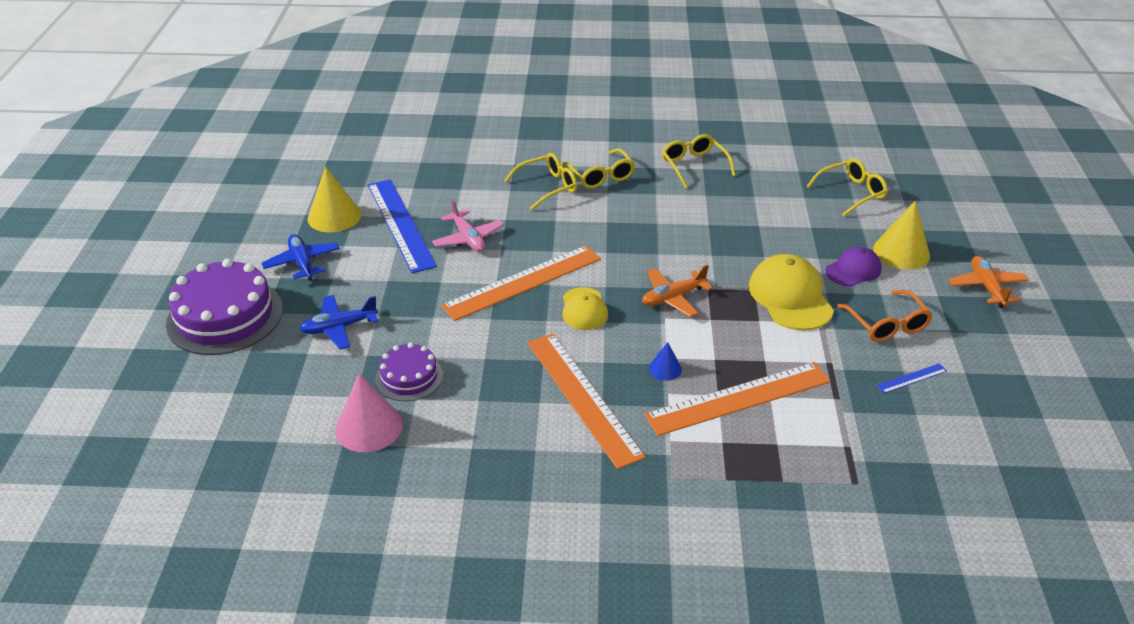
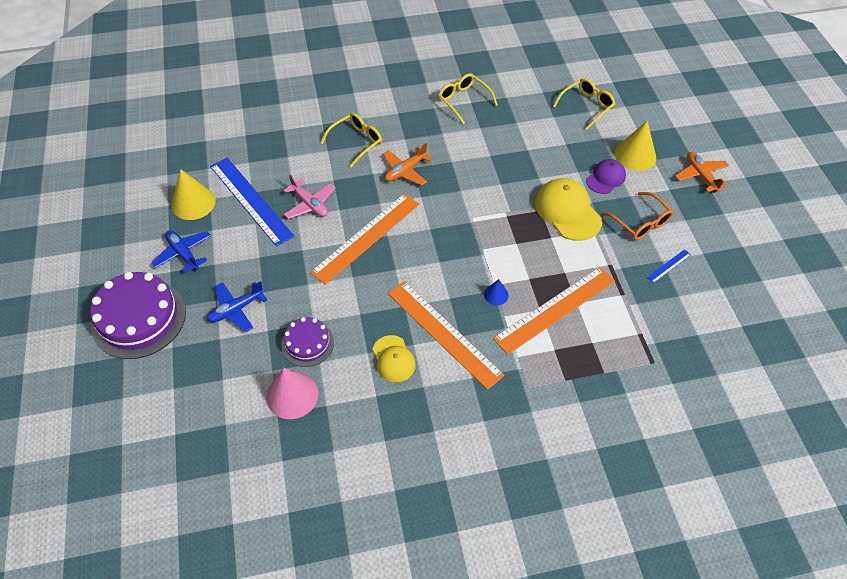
camera: 15 degrees left, 15 degrees up
yellow glasses [561,148,635,189] -> none
yellow cap [562,287,608,330] -> yellow cap moved to [373,335,416,382]
orange plane [642,265,713,317] -> orange plane moved to [383,143,433,186]

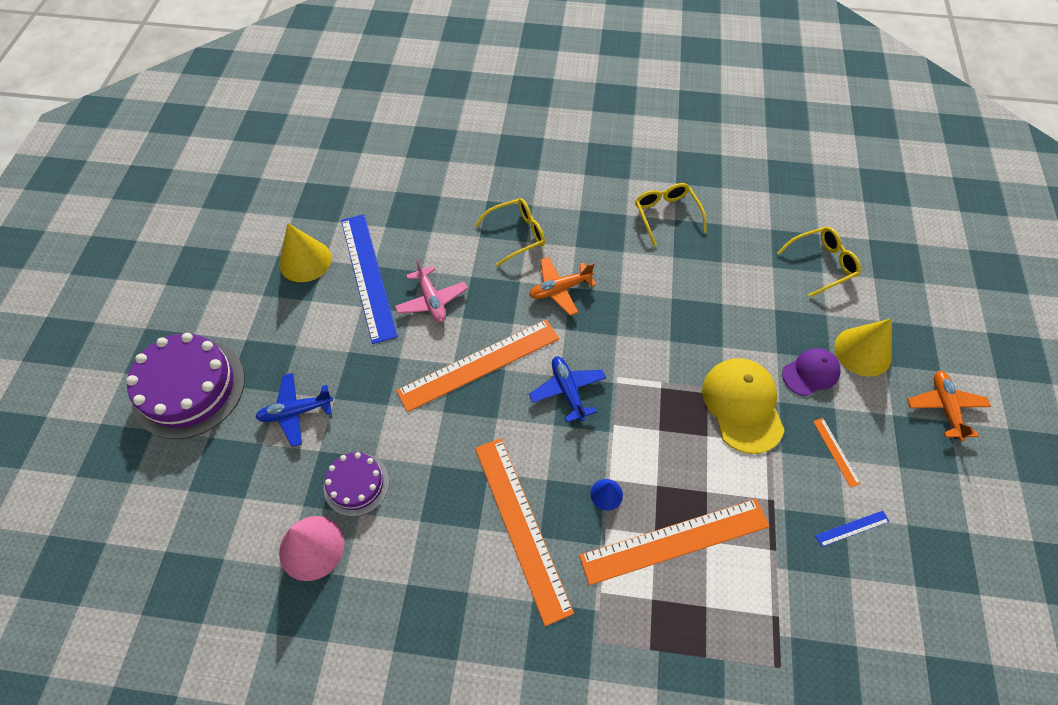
camera: 20 degrees right, 5 degrees up
blue plane [151,230,211,273] -> blue plane moved to [529,357,606,422]
yellow cap [373,335,416,382] -> none
orange glasses [603,192,674,240] -> orange ruler [813,418,861,487]

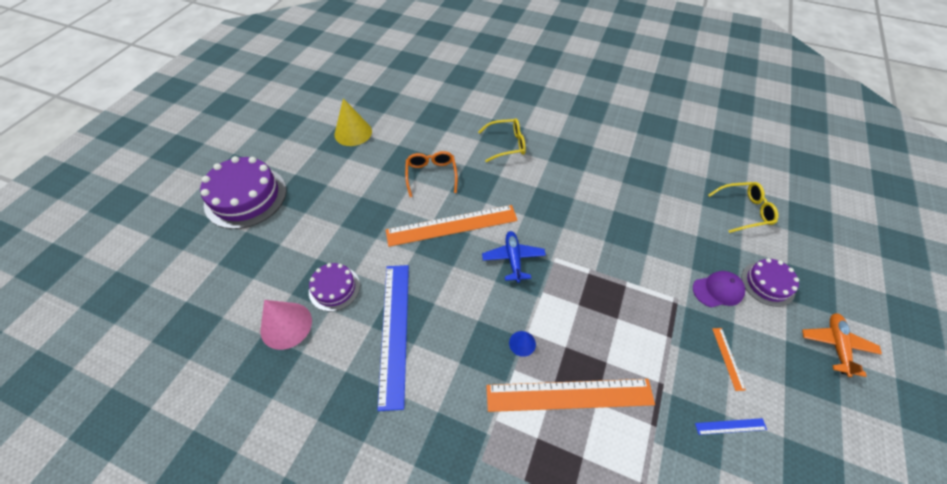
camera: 15 degrees right, 5 degrees down
blue plane [256,373,333,447] -> none
blue ruler [341,214,398,344] -> blue ruler moved to [377,265,409,411]
pink plane [395,259,468,323] -> orange glasses [405,151,458,197]
orange ruler [475,438,574,626] -> none
orange plane [529,257,596,316] -> none
yellow glasses [635,183,707,246] -> none
yellow cap [702,358,785,454] -> none
yellow cone [835,318,892,377] -> purple cake [742,258,799,307]

